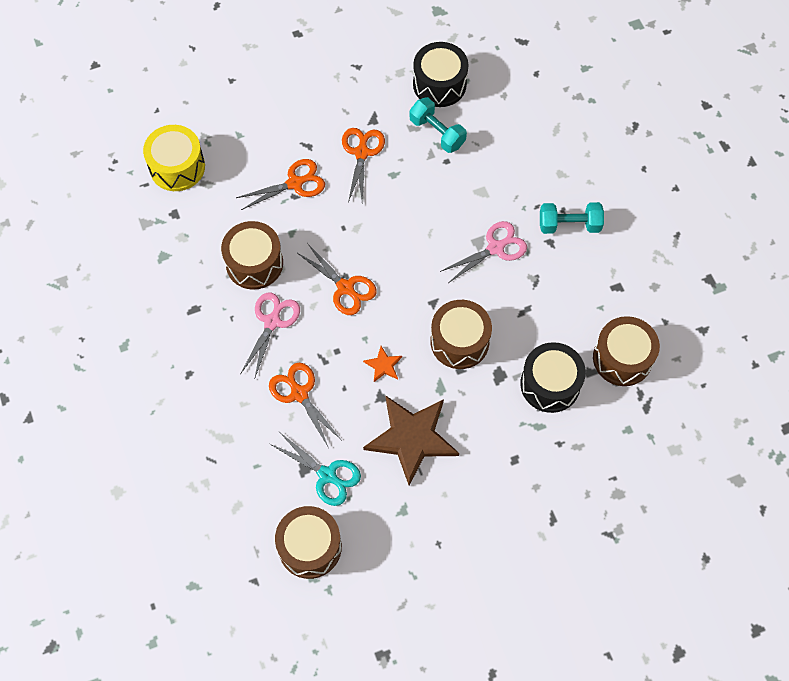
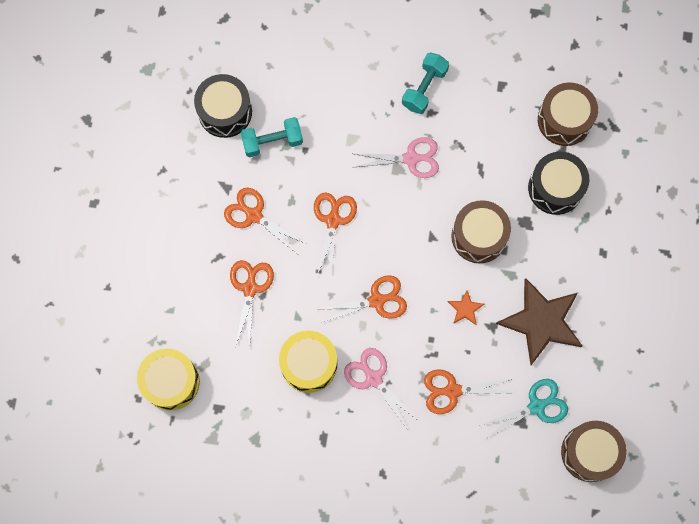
camera: 60 degrees left, 10 degrees up
brown drum [221,221,283,290] -> yellow drum [279,331,337,393]
pink scissors [440,221,527,282] -> pink scissors turned 90 degrees clockwise [352,137,439,178]
none -> orange scissors [314,192,357,276]

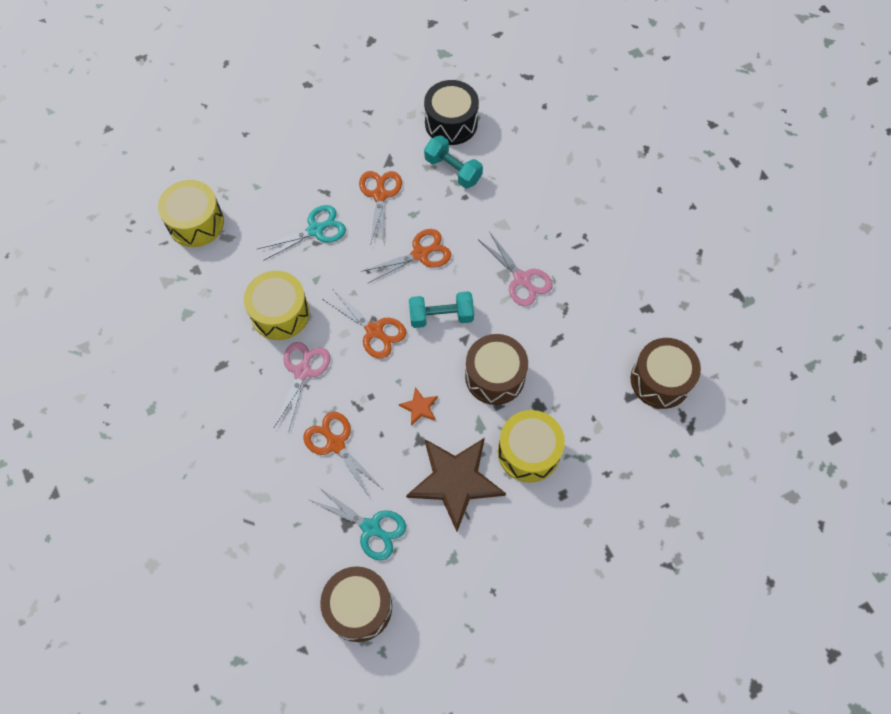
camera: 55 degrees right, 10 degrees down
orange scissors [230,260,274,348] -> turquoise scissors [257,205,346,261]
turquoise dumbbell [402,53,449,114] -> turquoise dumbbell moved to [409,291,474,328]
black drum [528,152,589,215] -> none
none -> yellow drum [498,410,565,483]

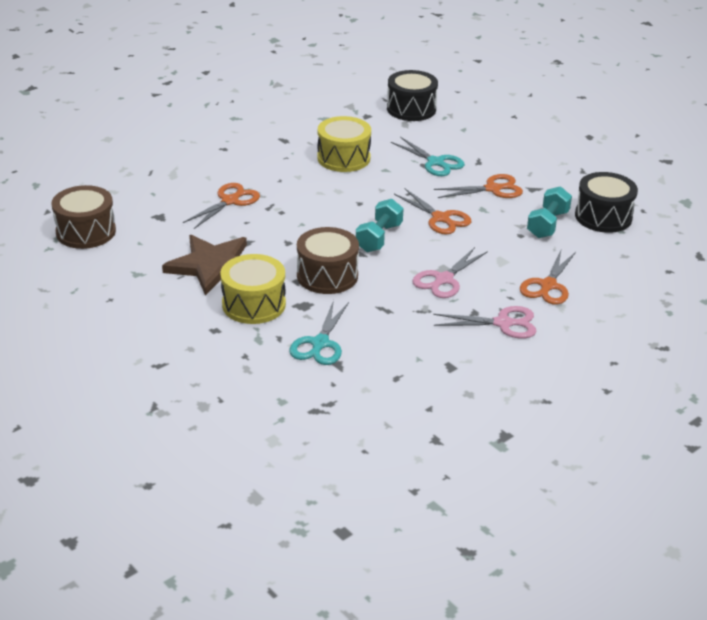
camera: 75 degrees right, 30 degrees down
yellow drum [158,180,224,247] -> black drum [387,70,438,121]
pink scissors [273,342,330,433] -> pink scissors moved to [433,306,537,339]
turquoise scissors [310,487,406,560] -> turquoise scissors moved to [289,300,349,365]
orange scissors [322,290,406,359] -> orange scissors moved to [520,251,576,305]
orange star [399,387,438,426] -> none
turquoise dumbbell [409,291,474,328] -> turquoise dumbbell turned 45 degrees clockwise [356,199,404,252]
brown drum [631,338,701,409] -> none

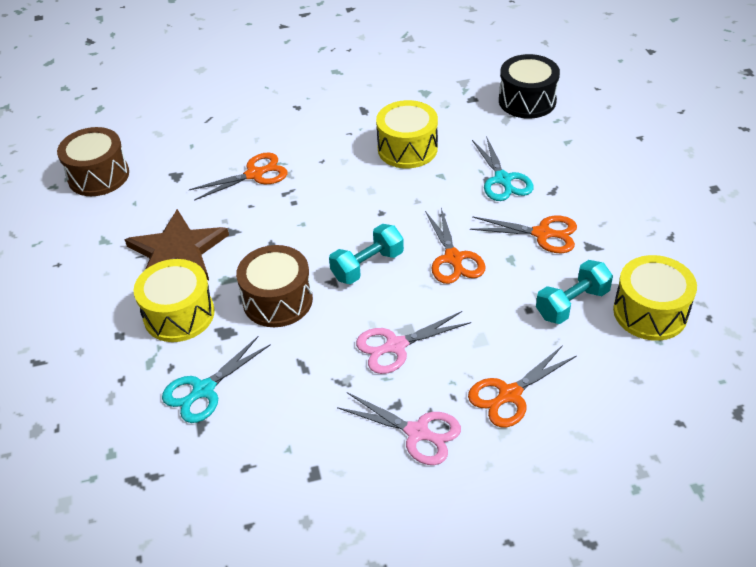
camera: 30 degrees right, 10 degrees up
black drum [575,172,638,233] -> yellow drum [613,255,697,341]

